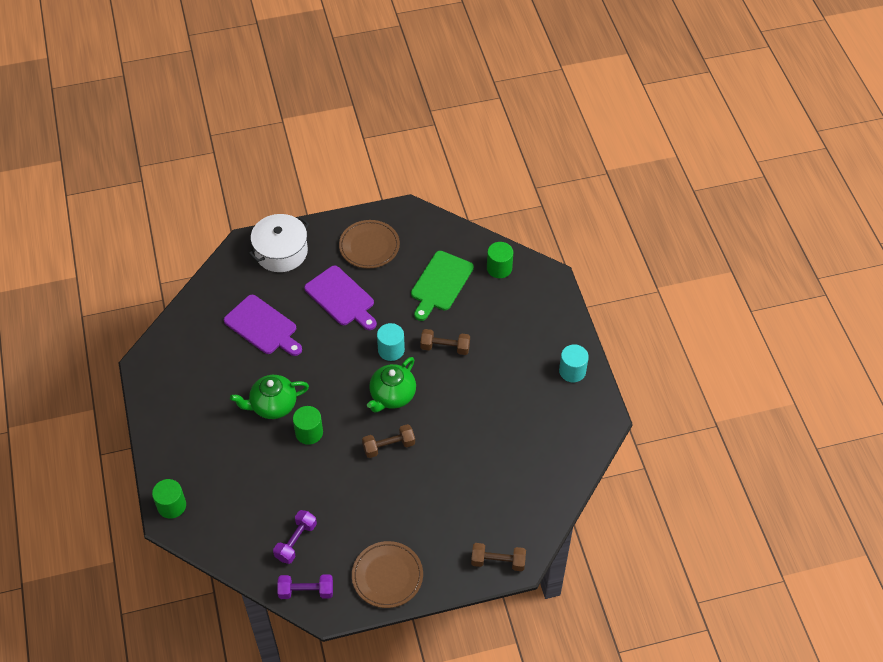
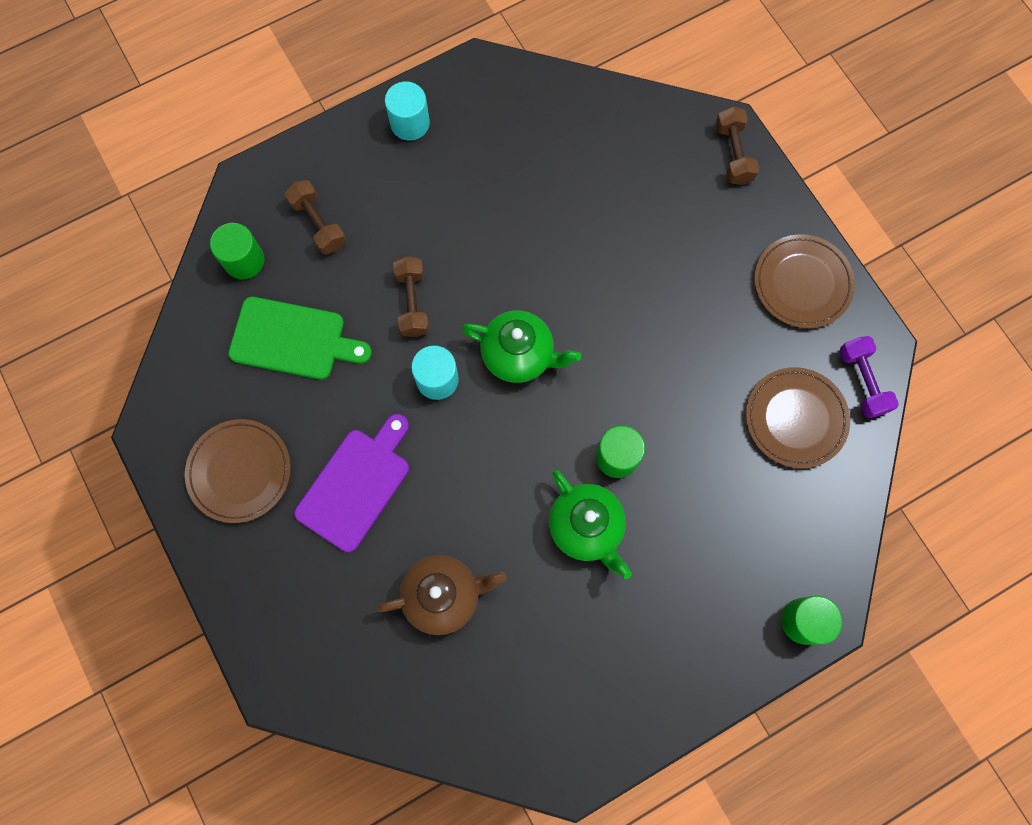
camera: 105 degrees left, 20 degrees up
purple cutting board [224,295,302,356] -> brown teapot [377,555,507,635]
white pot [249,214,309,272] -> none
purple dumbbell [273,510,317,564] -> brown plate [746,367,850,468]
brown dumbbell [362,424,415,458] -> brown dumbbell moved to [285,180,346,255]

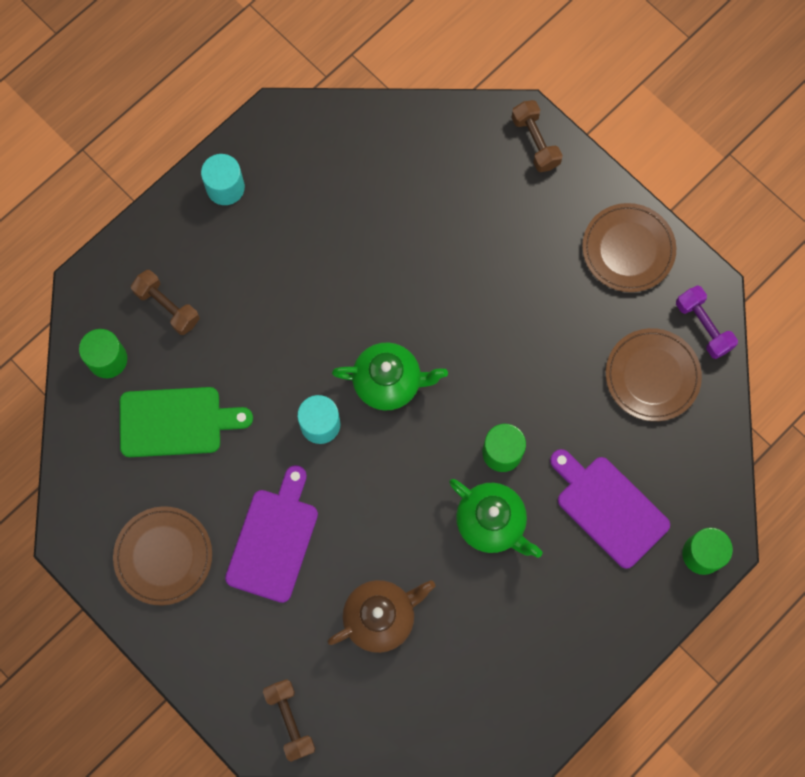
camera: 15 degrees left, 0 degrees up
brown dumbbell [393,256,429,337] -> brown dumbbell moved to [263,679,315,762]
none -> purple cutting board [550,449,670,569]

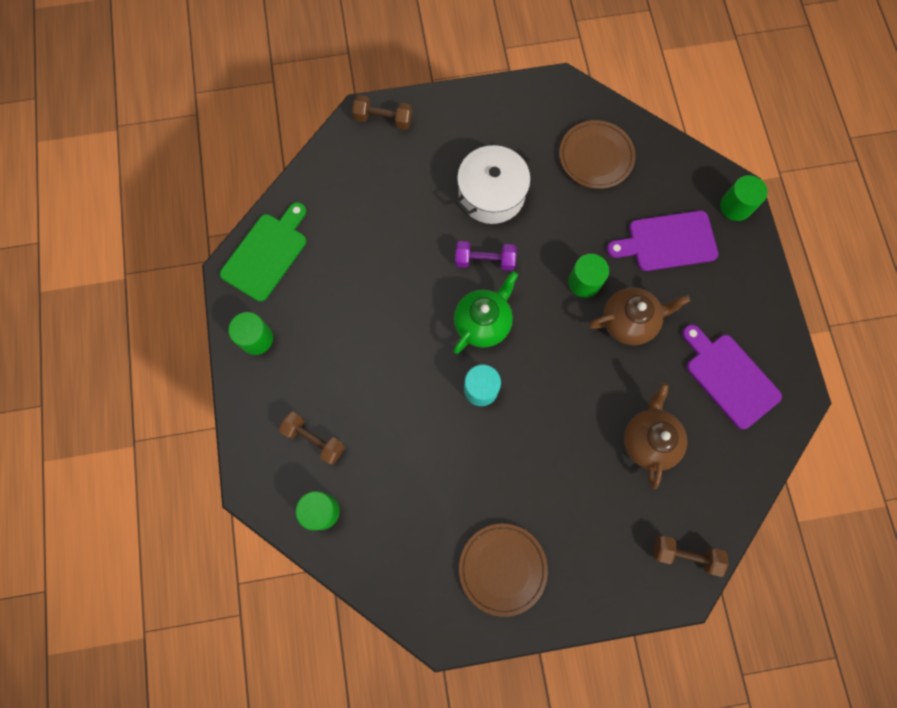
camera: 55 degrees left, 0 degrees up
green cutting board [120,387,253,457] -> green cutting board moved to [220,202,306,301]
brown dumbbell [131,270,200,335] -> brown dumbbell turned 45 degrees clockwise [278,412,345,465]
turquoise cylinder [201,154,245,205] -> green cylinder [228,312,273,355]
purple cutting board [225,465,318,603] -> purple cutting board moved to [682,325,782,429]
green teapot [449,479,543,558] -> brown teapot [589,287,690,345]
brown plate [582,203,676,292] -> none
purple dumbbell [676,285,738,359] -> purple dumbbell moved to [455,241,517,271]
none -> white pot [456,145,531,224]

